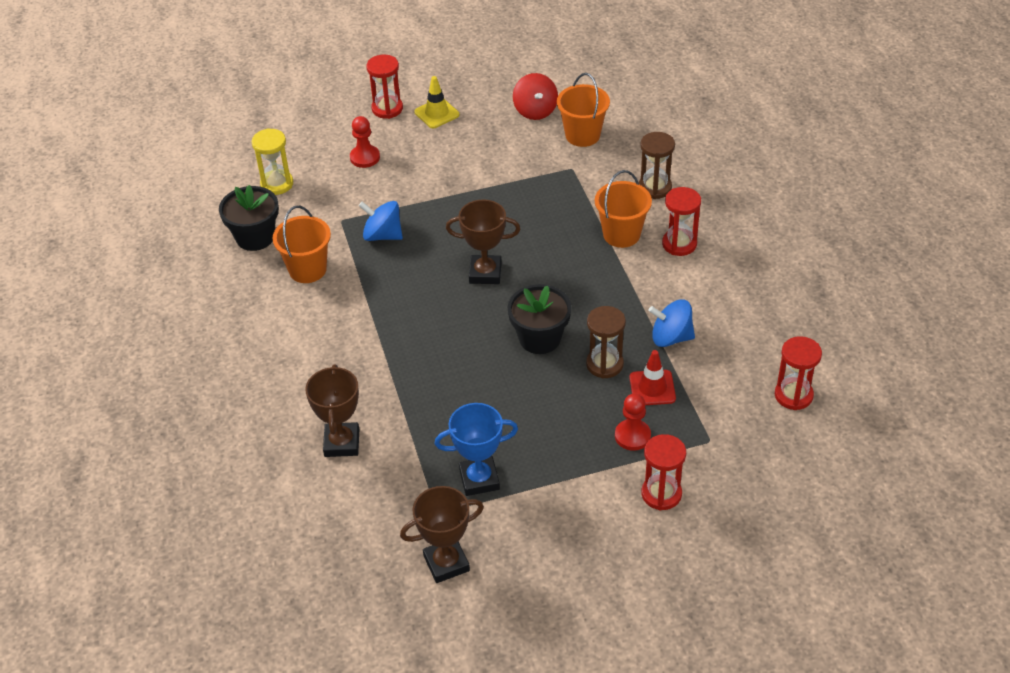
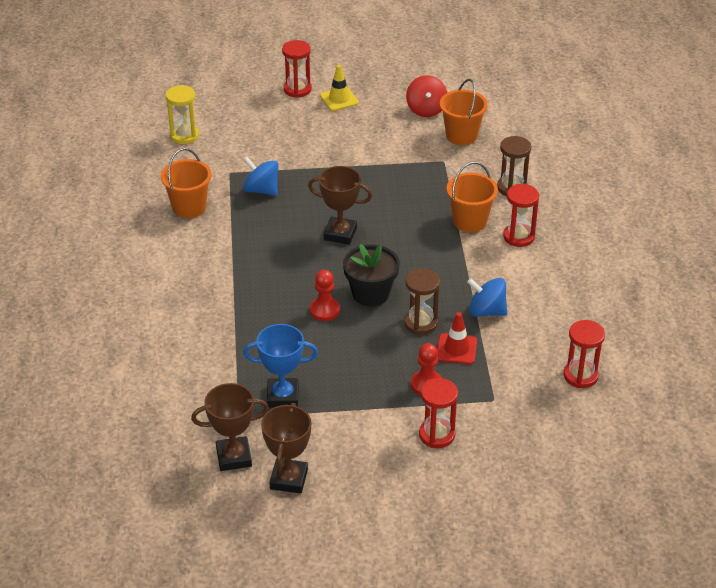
camera: 10 degrees right, 5 degrees down
black flower pot [219,185,279,251] -> none
brown trophy [305,364,359,457] -> brown trophy moved to [261,403,311,494]
red pawn [350,116,380,168] -> red pawn moved to [310,270,340,321]

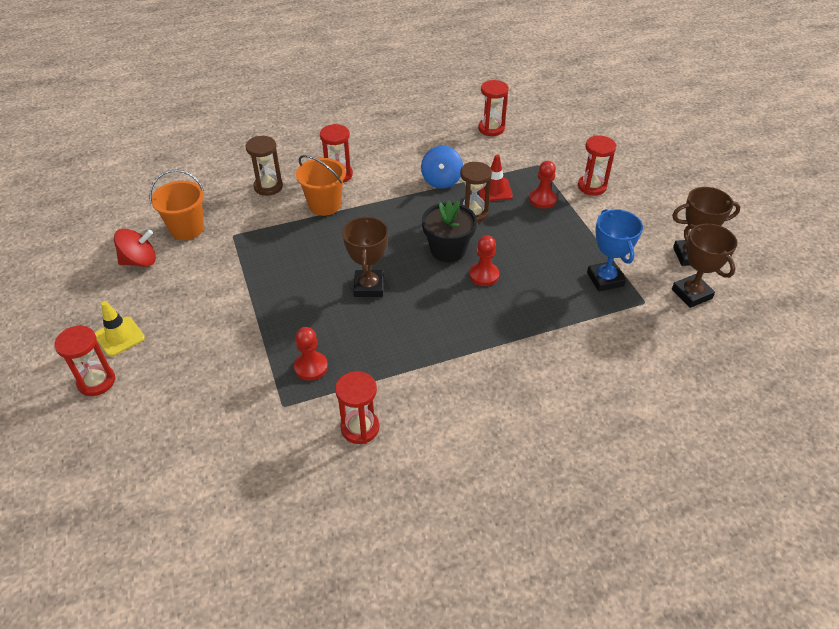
camera: 105 degrees left, 5 degrees up
orange bucket [161,148,212,218] -> red hourglass [335,371,379,444]
yellow hourglass [166,85,199,144] -> none
blue spinning top [243,157,278,196] -> red pawn [294,327,328,381]

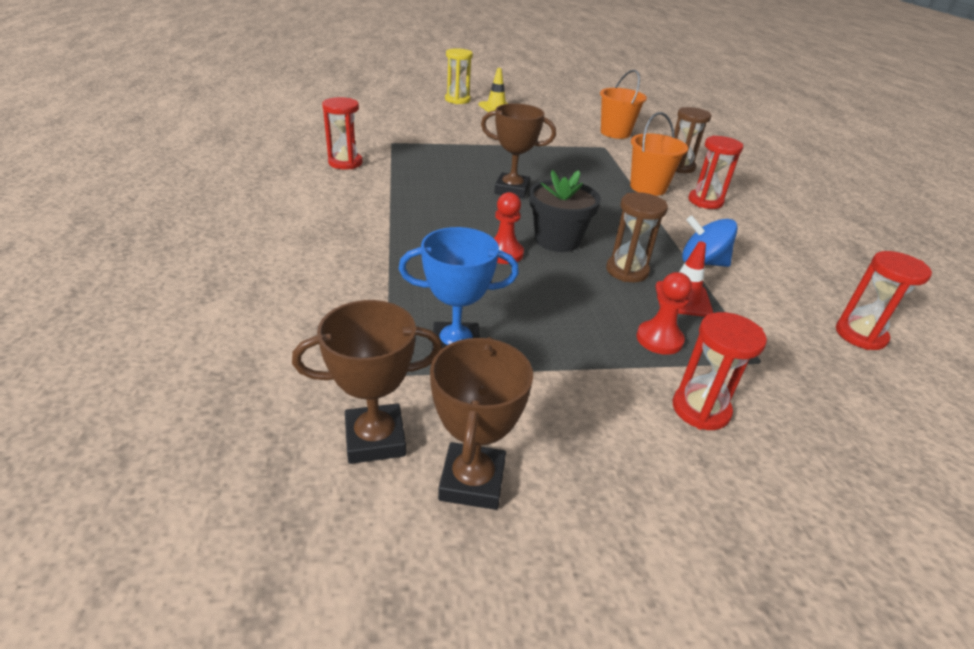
camera: 100 degrees right, 10 degrees down
red hourglass [54,326,115,396] -> yellow hourglass [445,48,473,104]
red spinning top [114,229,156,267] -> none
red pawn [294,327,328,381] -> none

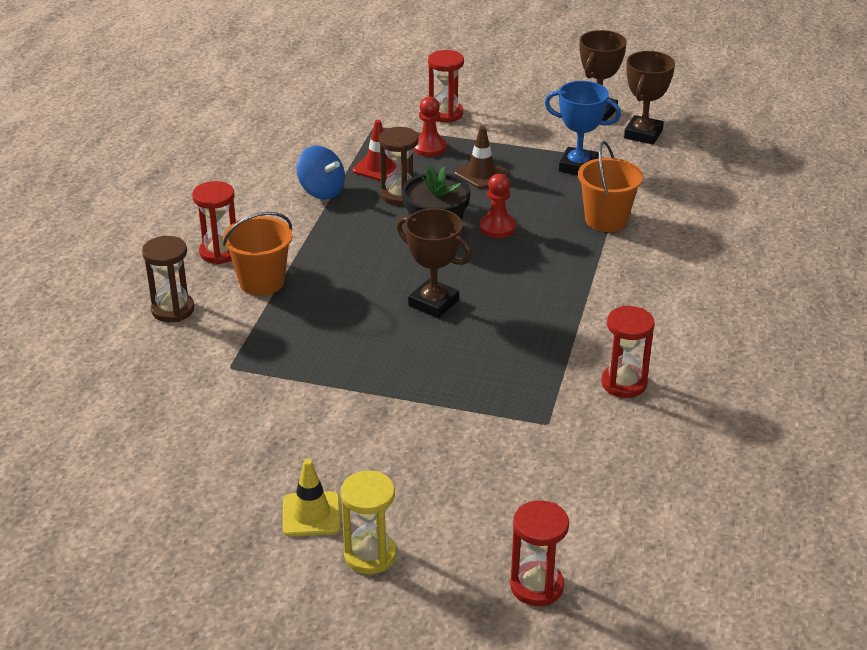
camera: 155 degrees left, 0 degrees up
brown trophy [292,300,442,464] -> brown trophy turned 75 degrees counterclockwise [624,51,675,145]
orange bucket [600,70,647,139] -> orange bucket moved to [578,141,643,232]
red hourglass [836,251,932,350] -> red hourglass moved to [510,500,569,606]
none -> brown traffic cone [454,126,509,189]

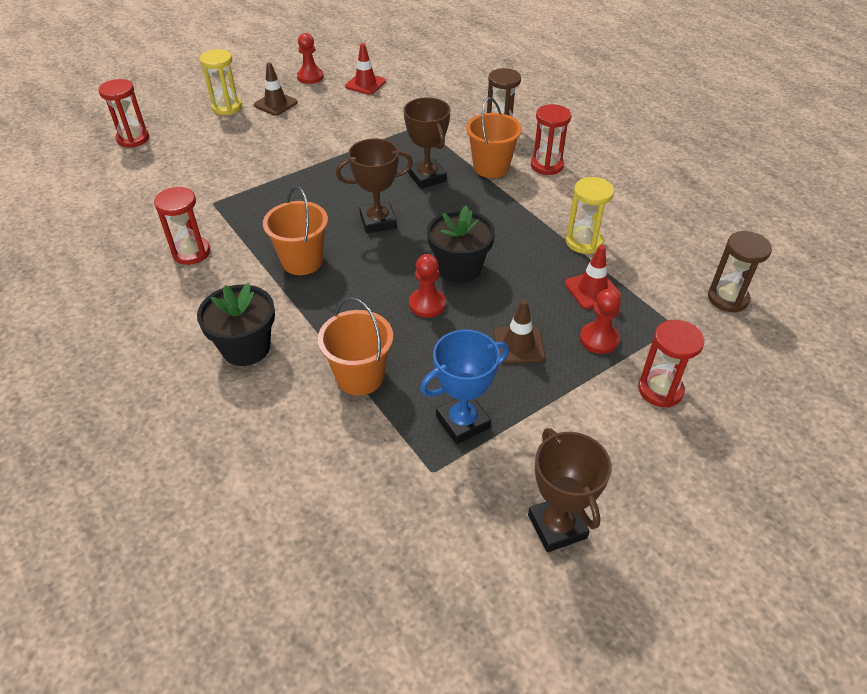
camera: 130 degrees right, 10 degrees up
yellow traffic cone [283,459,340,537] -> brown traffic cone [254,62,298,116]
blue spinning top [296,146,345,200] -> yellow hourglass [566,177,614,254]
brown hourglass [379,127,418,205] -> brown hourglass moved to [708,231,772,313]
brown trophy [624,51,675,145] -> brown trophy moved to [403,97,451,189]
none -> black flower pot [197,283,275,366]
none -> orange bucket [263,186,328,275]
none -> red pawn [297,33,324,84]
none -> red traffic cone [345,43,386,95]

